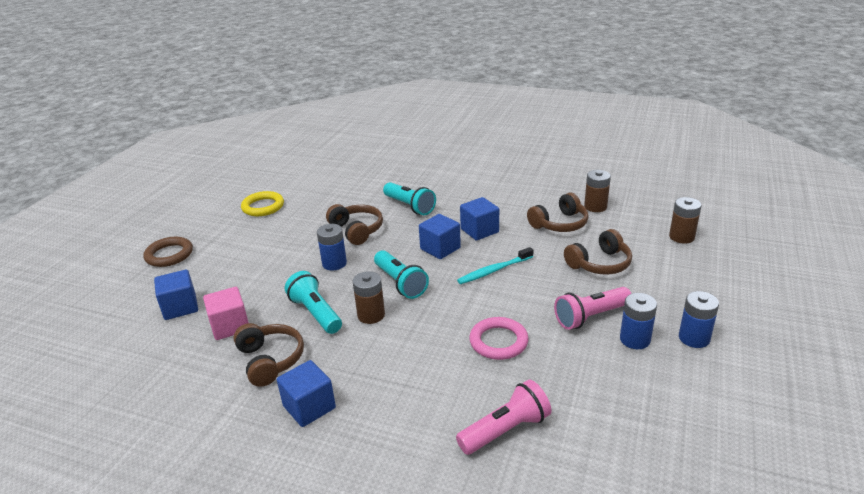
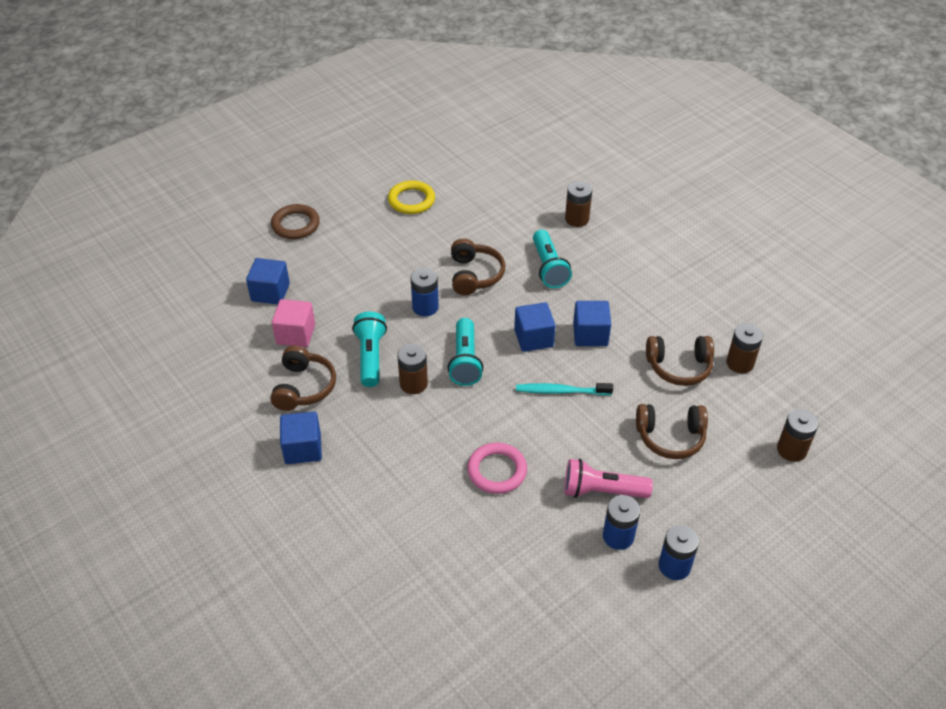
camera: 30 degrees right, 15 degrees up
pink flashlight [456,380,551,455] -> none
none -> brown battery [565,181,592,227]

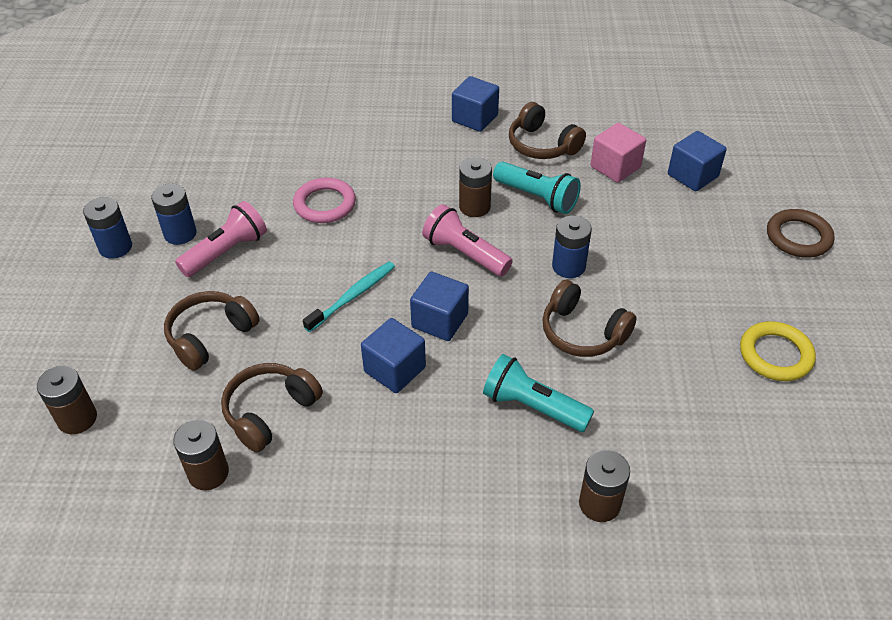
camera: 130 degrees right, 0 degrees up
turquoise flashlight [447,318,483,386] -> pink flashlight [422,204,512,276]

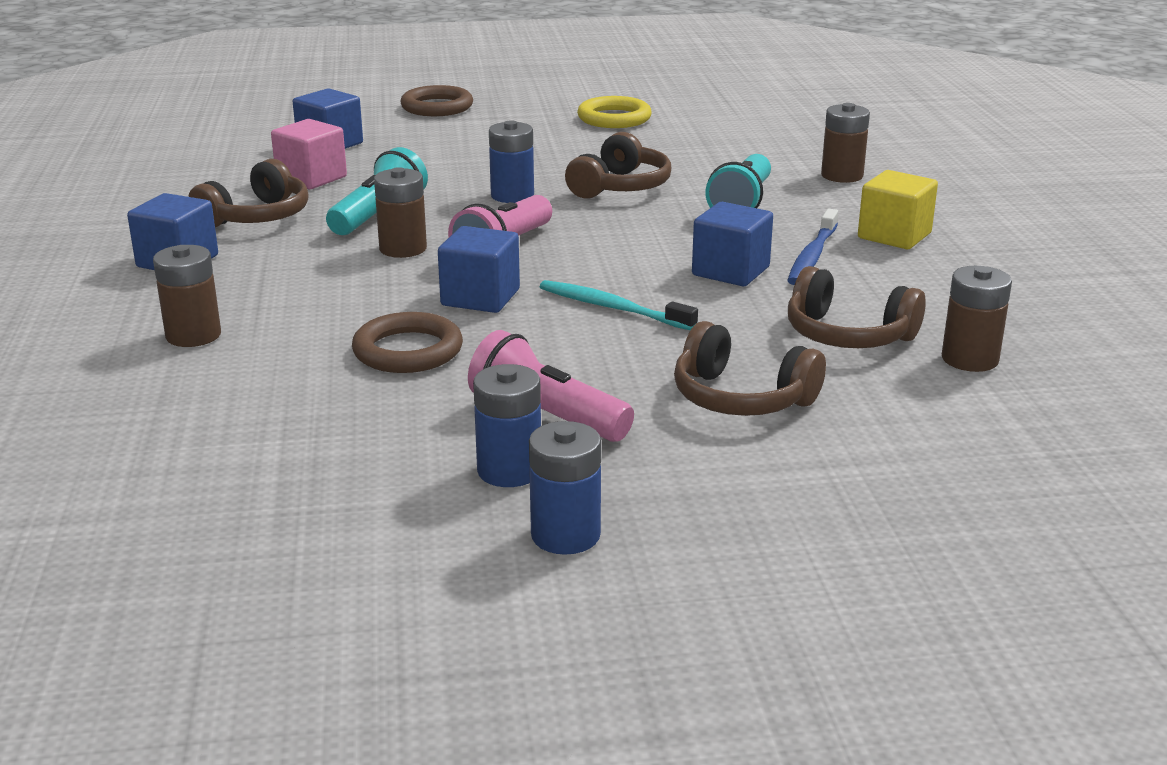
camera: 100 degrees left, 20 degrees down
brown battery [37,366,97,434] -> brown battery moved to [153,245,221,347]
pink ring [293,178,356,223] -> brown ring [352,312,463,373]
blue cube [410,271,469,341] -> blue cube moved to [438,226,520,313]
none -> blue toothbrush [787,209,838,285]
none -> yellow cube [858,170,938,249]

